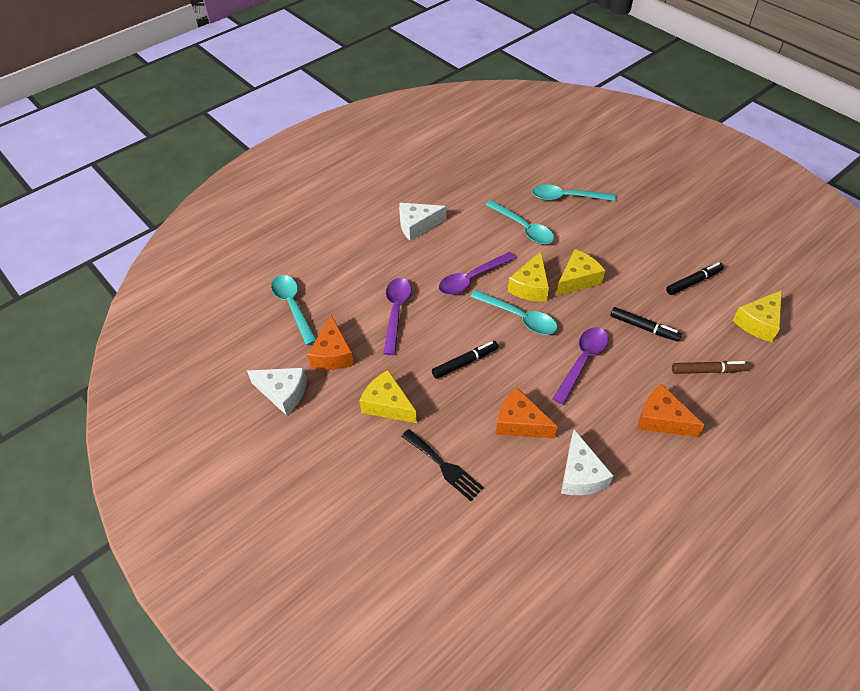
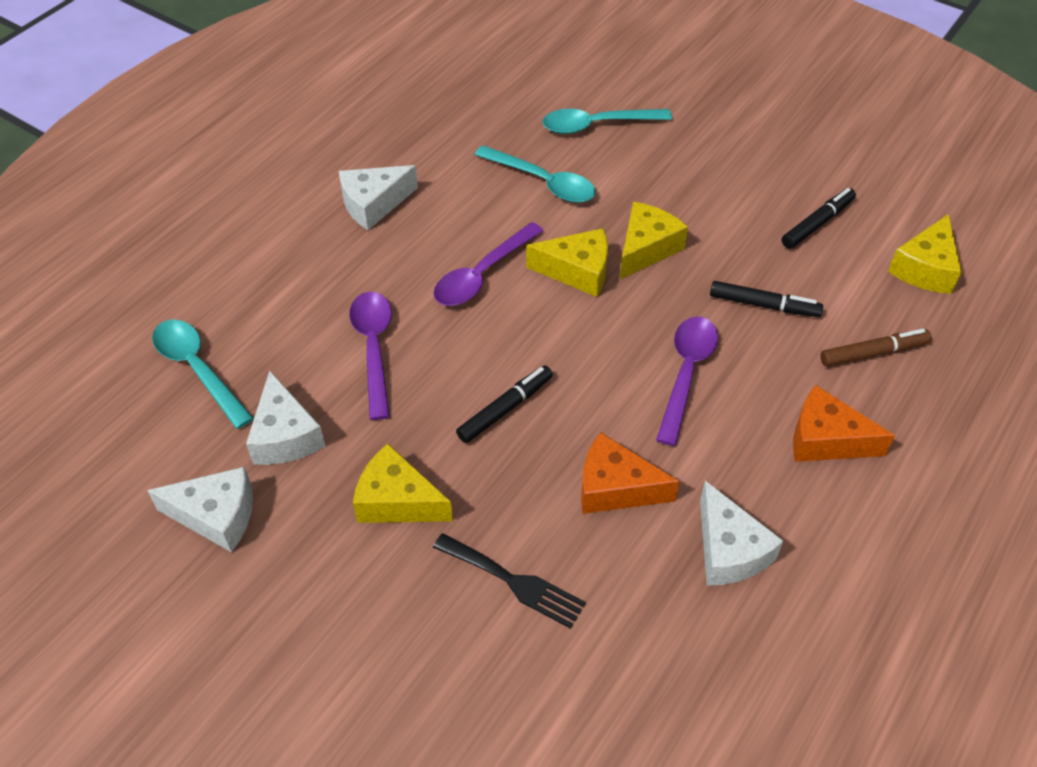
camera: 15 degrees left, 0 degrees up
orange cheese [308,315,354,370] -> white cheese [246,371,326,465]
turquoise spoon [470,290,558,335] -> none
yellow cheese [508,252,549,302] -> yellow cheese turned 90 degrees counterclockwise [526,228,608,297]

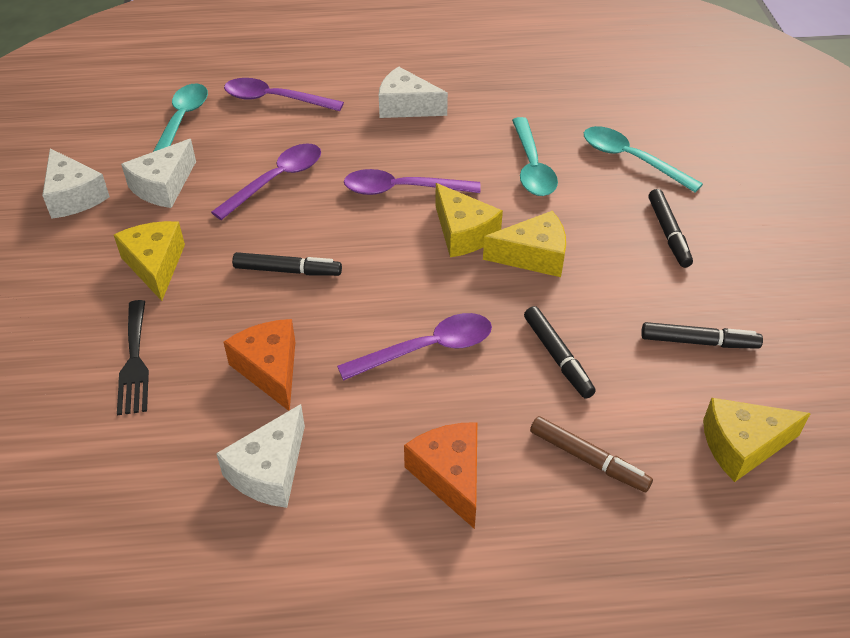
camera: 50 degrees right, 5 degrees down
none -> purple spoon [224,78,344,111]
none -> black marker [649,189,693,268]

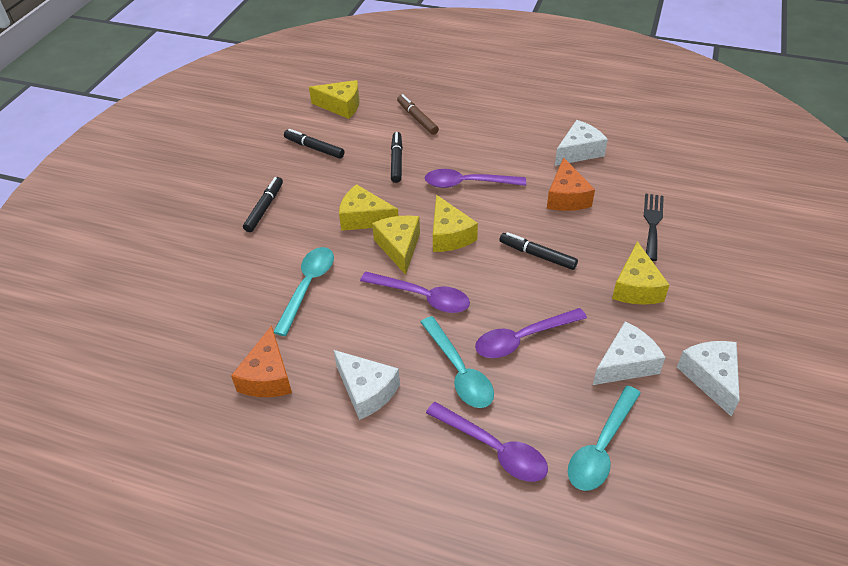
camera: 155 degrees left, 0 degrees up
orange cheese [404,422,477,529] -> orange cheese moved to [231,325,292,397]
turquoise spoon [584,126,703,192] -> turquoise spoon moved to [420,316,494,408]
none -> yellow cheese [433,195,478,252]

